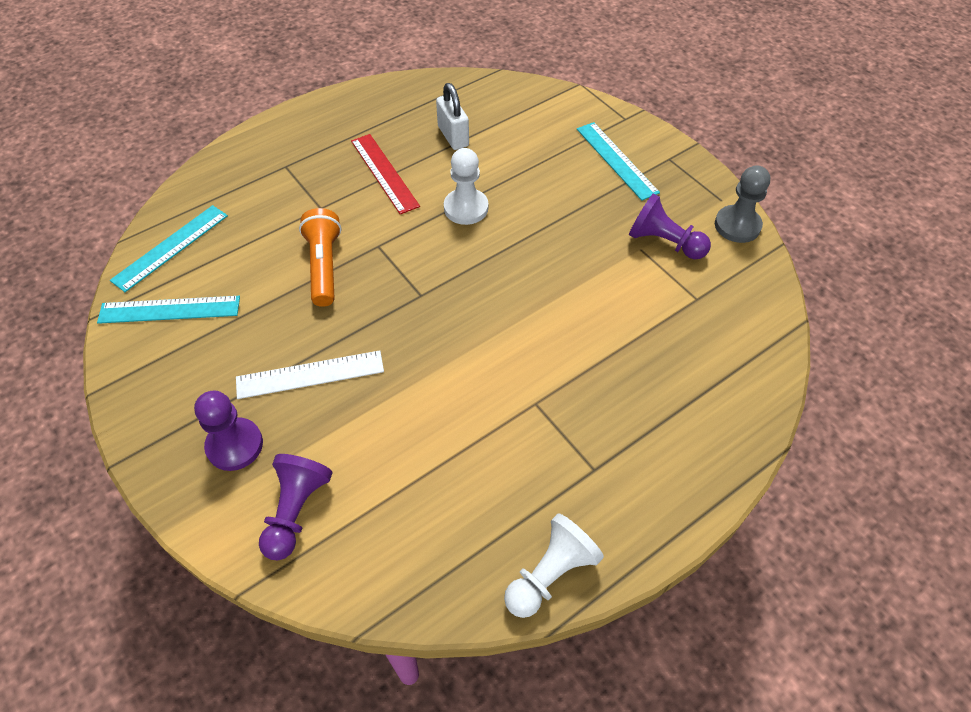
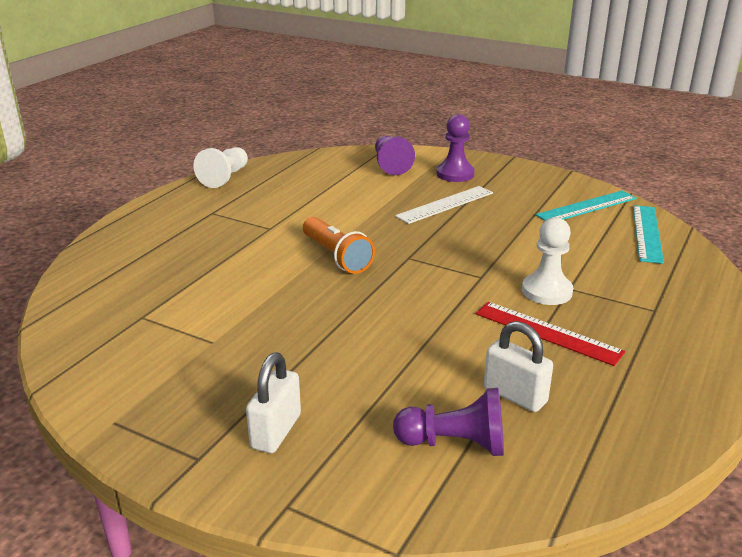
camera: 155 degrees right, 25 degrees down
orange flashlight [299,208,341,307] -> orange flashlight moved to [303,217,375,274]
white pawn [444,148,488,225] -> white pawn moved to [522,217,573,305]
turquoise ruler [577,122,660,201] -> white padlock [246,353,301,453]
purple pawn [629,193,711,259] -> purple pawn moved to [393,388,504,456]
grey pawn [715,166,770,243] -> none

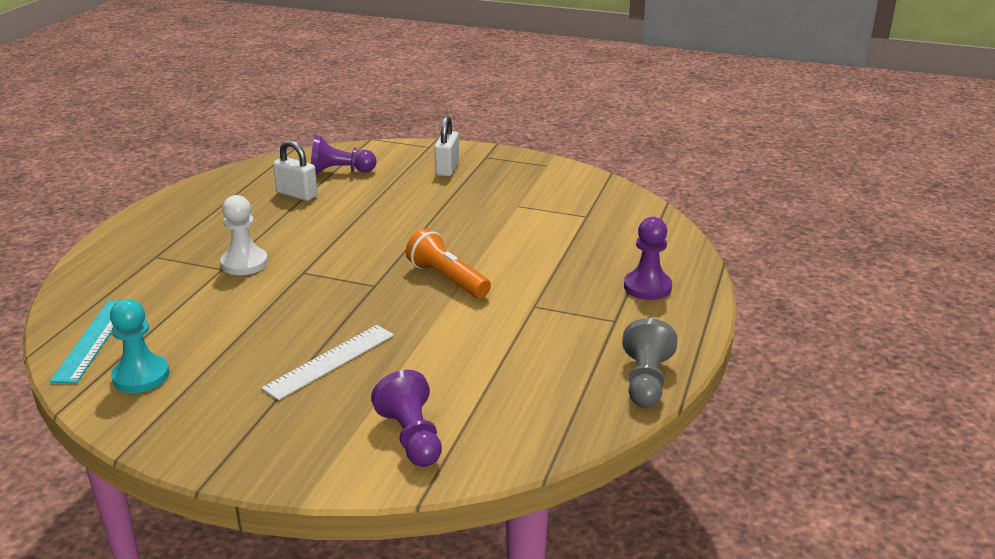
camera: 170 degrees right, 0 degrees up
white pawn [193,147,248,188] -> grey pawn [622,318,677,408]
purple pawn [436,114,475,182] -> purple pawn moved to [624,217,672,300]
red ruler [475,302,625,366] -> none
turquoise ruler [536,191,637,221] -> turquoise pawn [110,299,169,393]

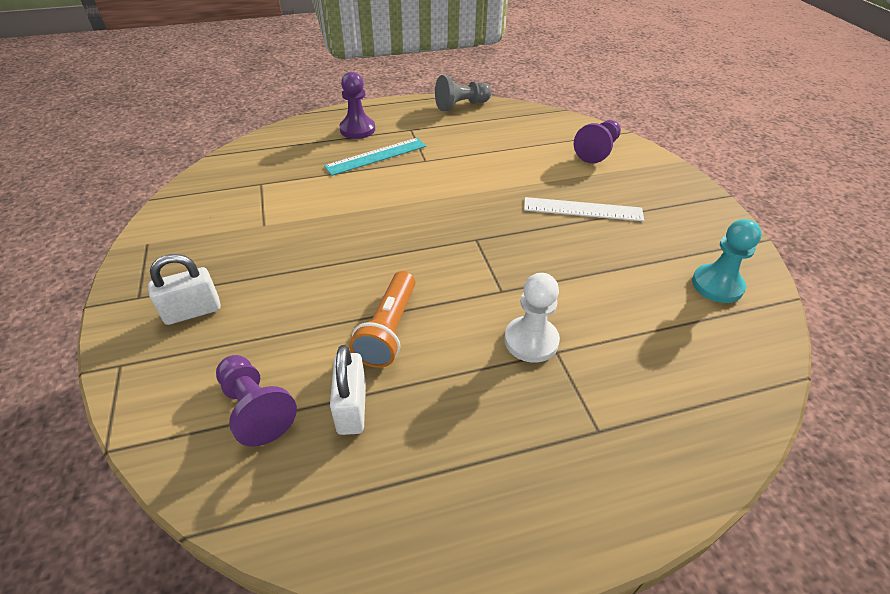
camera: 125 degrees left, 15 degrees up
turquoise ruler [50,300,118,383] -> turquoise ruler moved to [324,138,426,176]
orange flashlight [406,228,491,298] -> orange flashlight moved to [349,271,415,368]

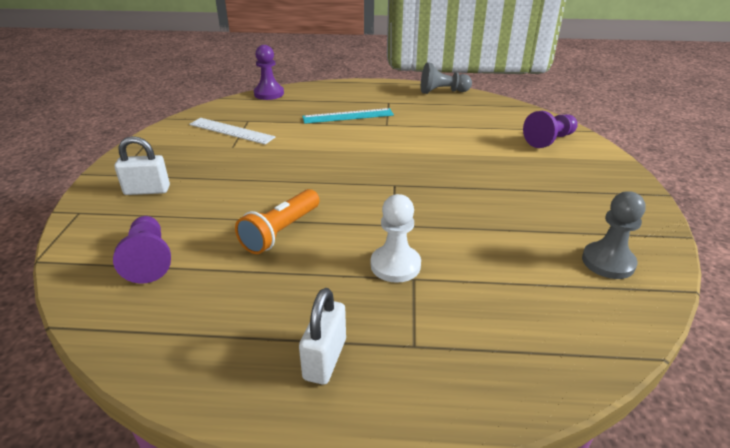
camera: 20 degrees right, 10 degrees down
white padlock [330,345,366,435] -> white padlock moved to [299,288,346,385]
purple pawn [339,72,375,139] -> purple pawn moved to [254,45,284,100]
white ruler [524,197,644,222] -> white ruler moved to [189,118,276,144]
turquoise pawn [692,219,762,303] -> grey pawn [582,191,646,279]

